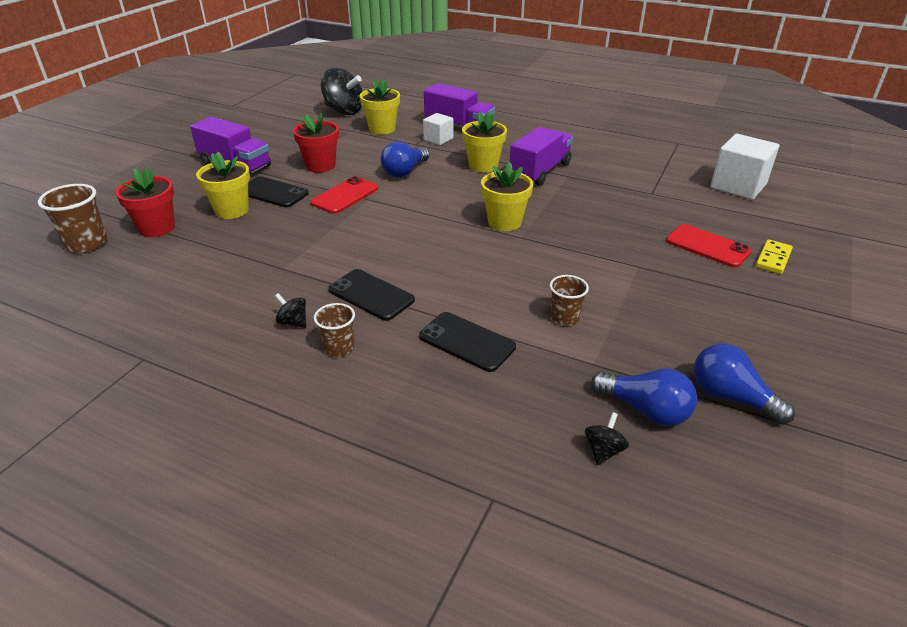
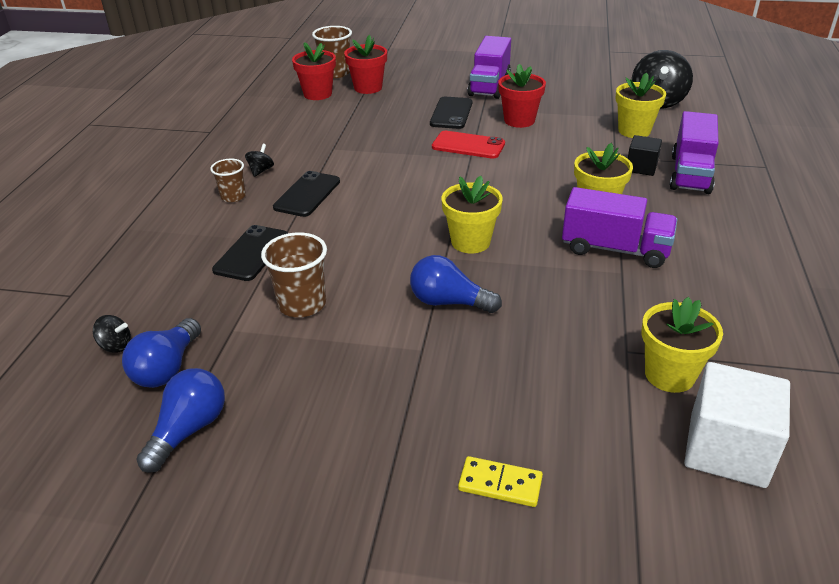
camera: 75 degrees right, 0 degrees up
yellow flower pot [196,152,250,219] -> yellow flower pot moved to [642,297,723,393]
blue light bulb [381,142,430,177] -> blue light bulb moved to [410,255,502,313]
white cube [423,113,453,145] -> black cube [628,135,662,176]
brown cup [550,275,589,325] -> brown cup [261,232,327,317], size x1.58
red phone [666,224,752,268] -> none
none -> red flower pot [292,42,336,100]

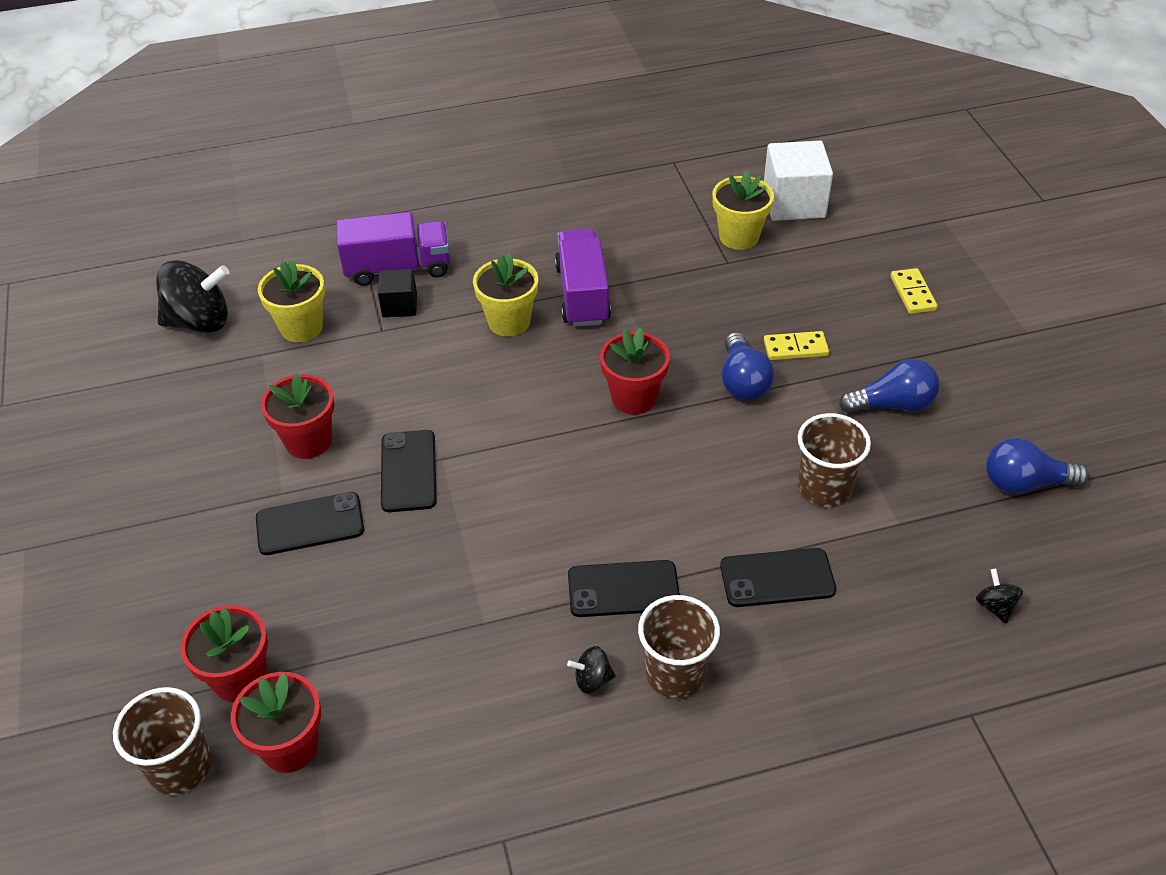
camera: 115 degrees left, 10 degrees up
blue light bulb [122,318,201,388] -> blue light bulb moved to [839,359,940,414]
brown cup [210,159,246,202] -> brown cup [638,595,720,699], size x1.58
red phone [432,131,505,159] -> black phone [381,430,437,512]
yellow flower pot [442,176,503,253] -> red flower pot [600,327,670,415]
purple truck [468,36,511,99] -> none
none -> yellow domino [764,331,829,360]

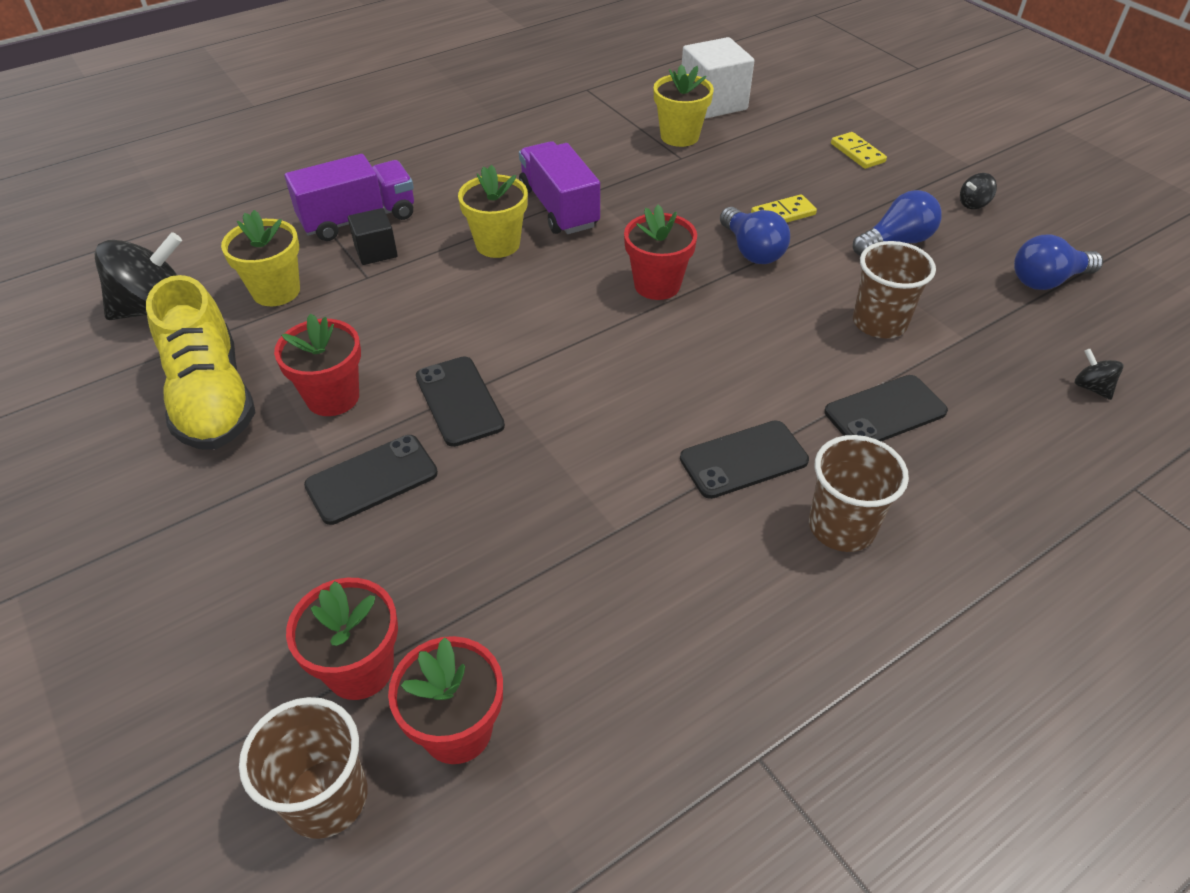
camera: 20 degrees left, 0 degrees up
black spinning top [567,646,615,694] -> black spinning top moved to [960,173,997,209]
none -> yellow shoe [146,275,255,450]

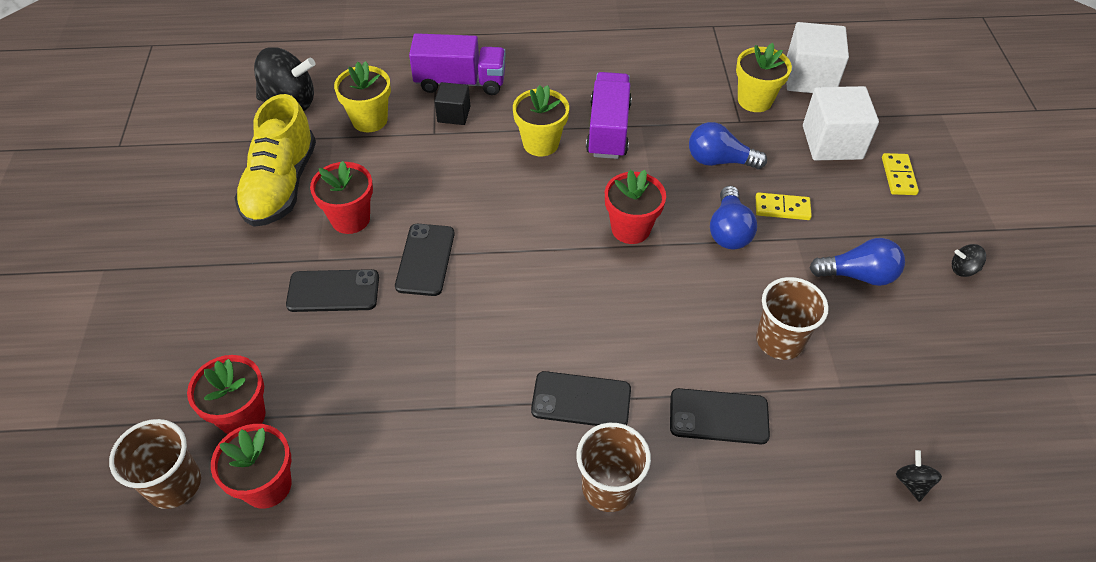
camera: 30 degrees right, 5 degrees up
blue light bulb [1014,235,1103,290] -> blue light bulb moved to [689,122,767,169]
none -> white cube [803,86,879,160]

